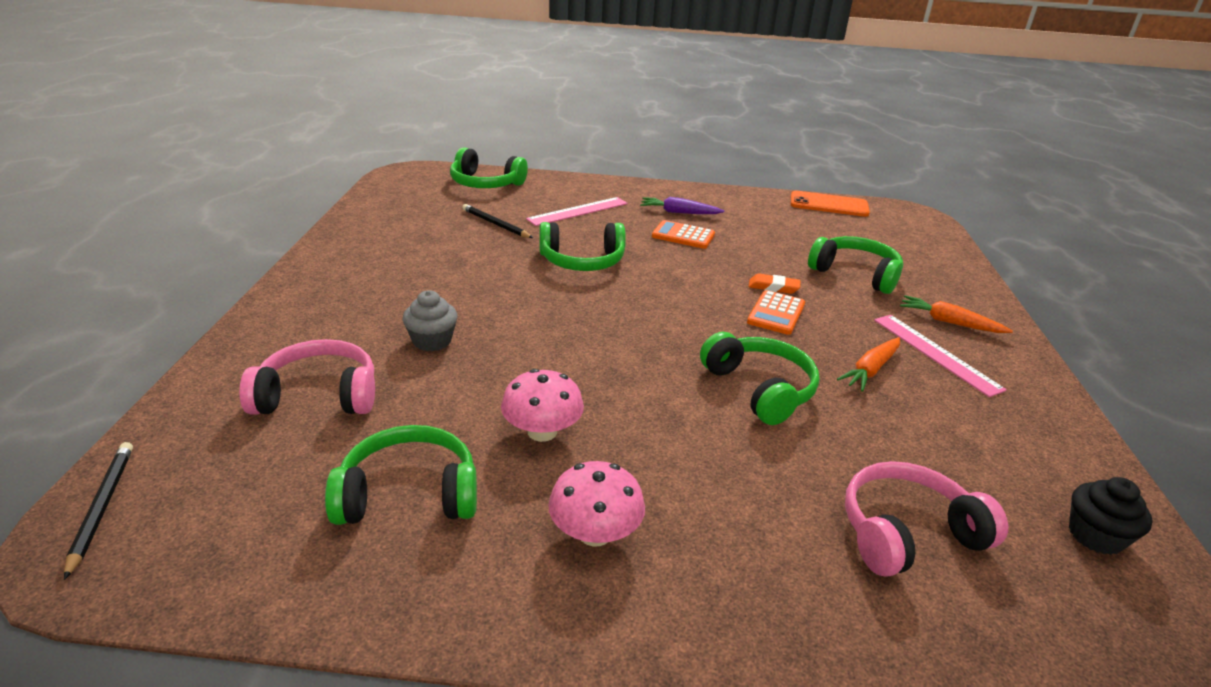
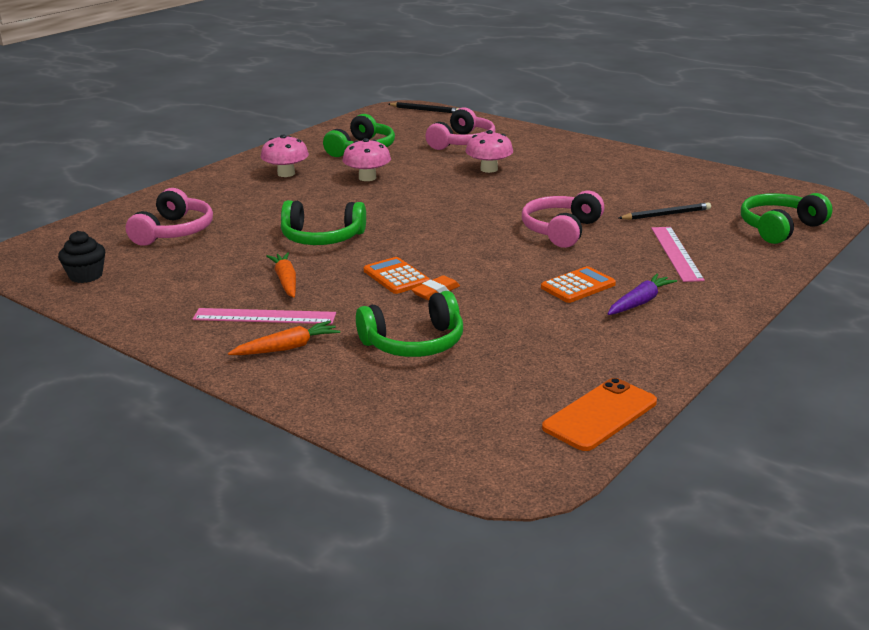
camera: 125 degrees right, 5 degrees down
grey cupcake [402,290,458,352] -> pink mushroom [466,130,513,173]
green headphones [539,222,626,271] -> pink headphones [522,191,604,248]

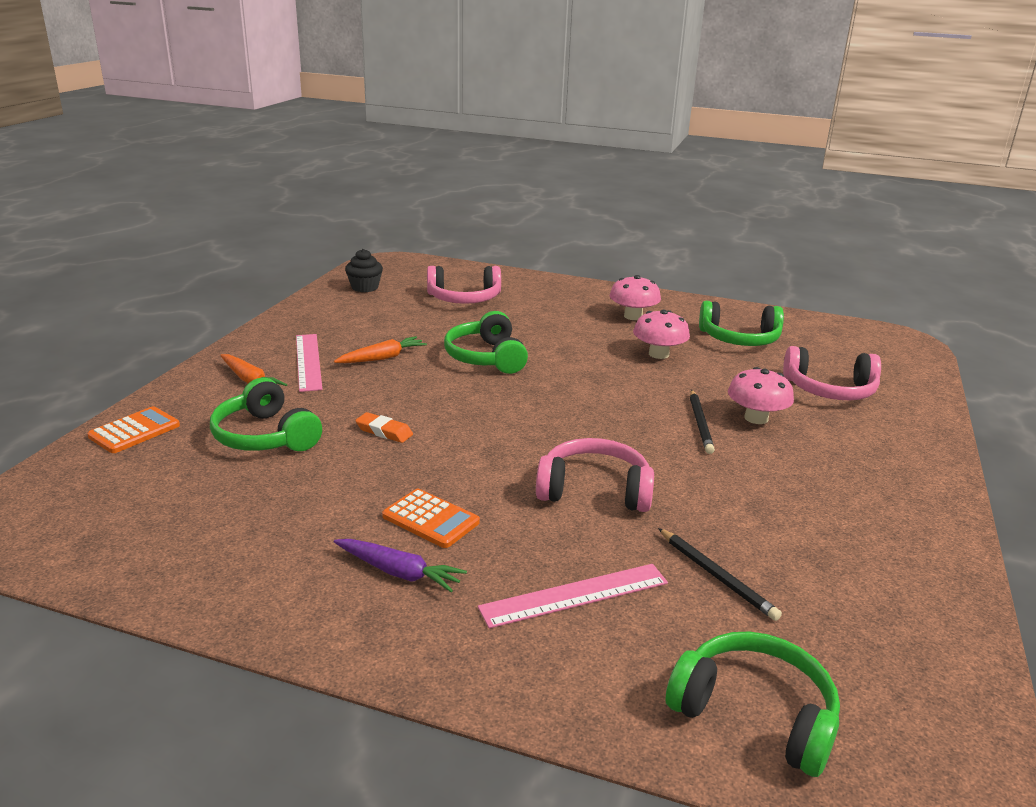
camera: 70 degrees right, 0 degrees up
orange calculator [364,257,430,294] -> orange calculator moved to [87,406,180,453]
black pencil [389,102,459,113] -> black pencil moved to [690,390,715,454]
orange phone [542,378,657,451] -> none

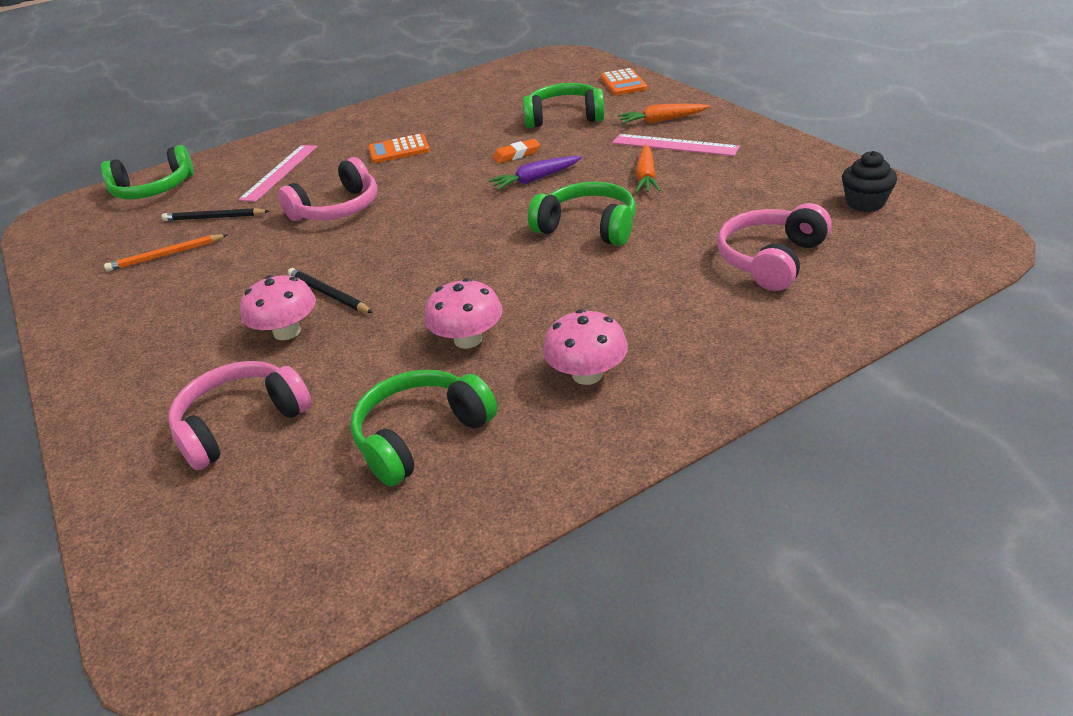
camera: 135 degrees right, 10 degrees up
purple carrot [334,539,467,593] -> purple carrot moved to [488,156,582,190]
none -> orange pencil [104,234,228,272]

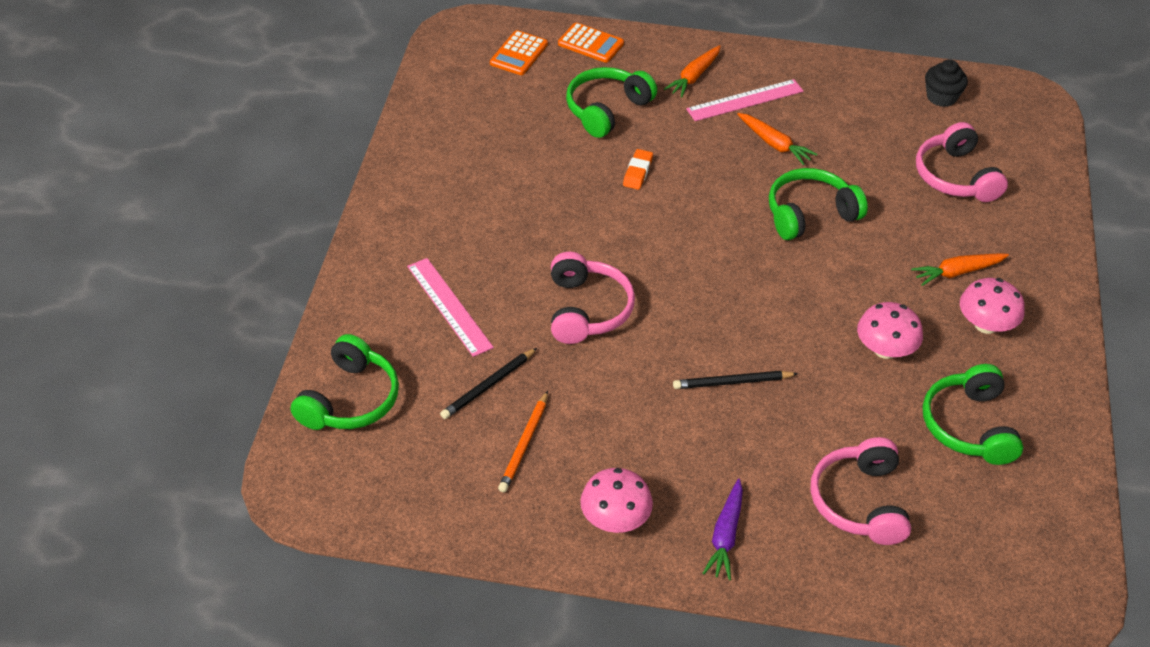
camera: 55 degrees left, 10 degrees up
pink mushroom [240,275,316,340] -> pink mushroom moved to [580,468,653,533]
orange calculator [368,134,430,163] -> orange calculator moved to [490,30,548,75]
purple carrot [488,156,582,190] -> purple carrot moved to [702,479,743,580]
none -> orange carrot [911,253,1009,286]

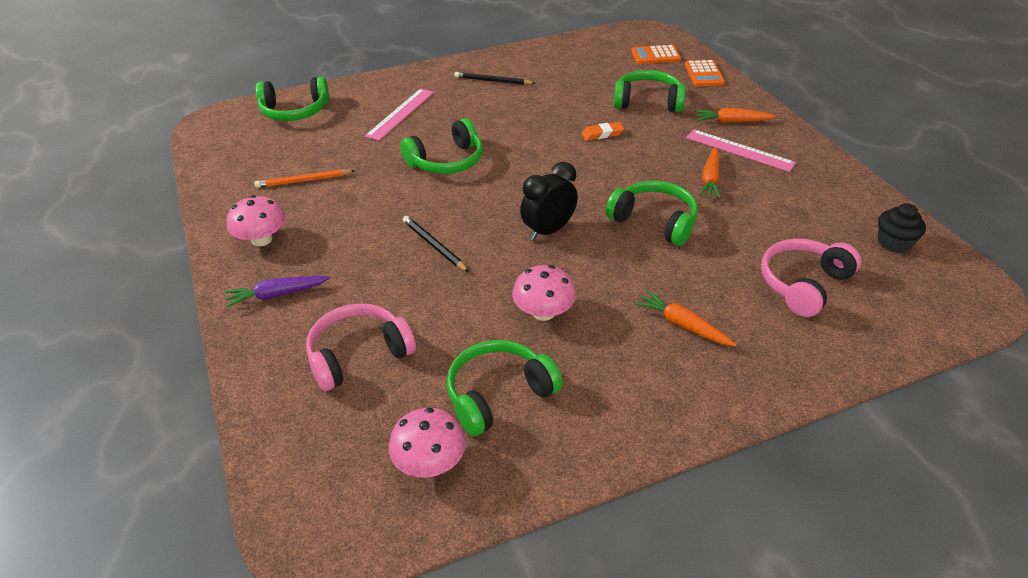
camera: 60 degrees right, 5 degrees down
black pencil [440,348,537,419] -> black pencil moved to [454,72,535,85]
pink headphones [551,252,635,344] -> green headphones [400,118,483,174]
pink mushroom [960,278,1025,334] -> pink mushroom moved to [389,408,466,478]
none -> black clock [520,162,578,241]

